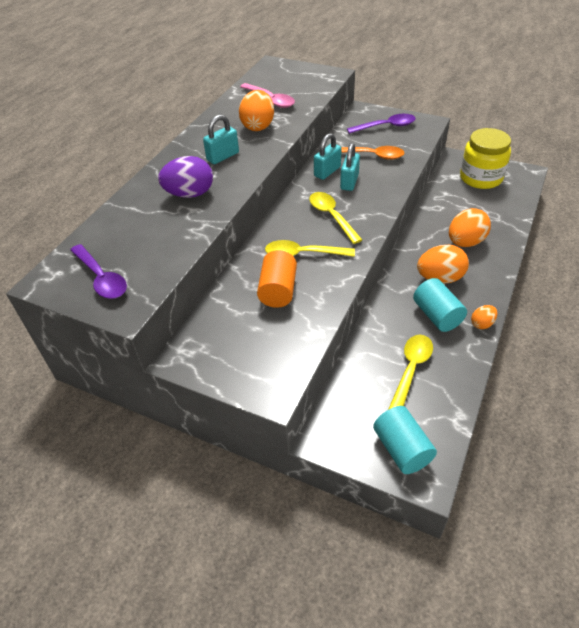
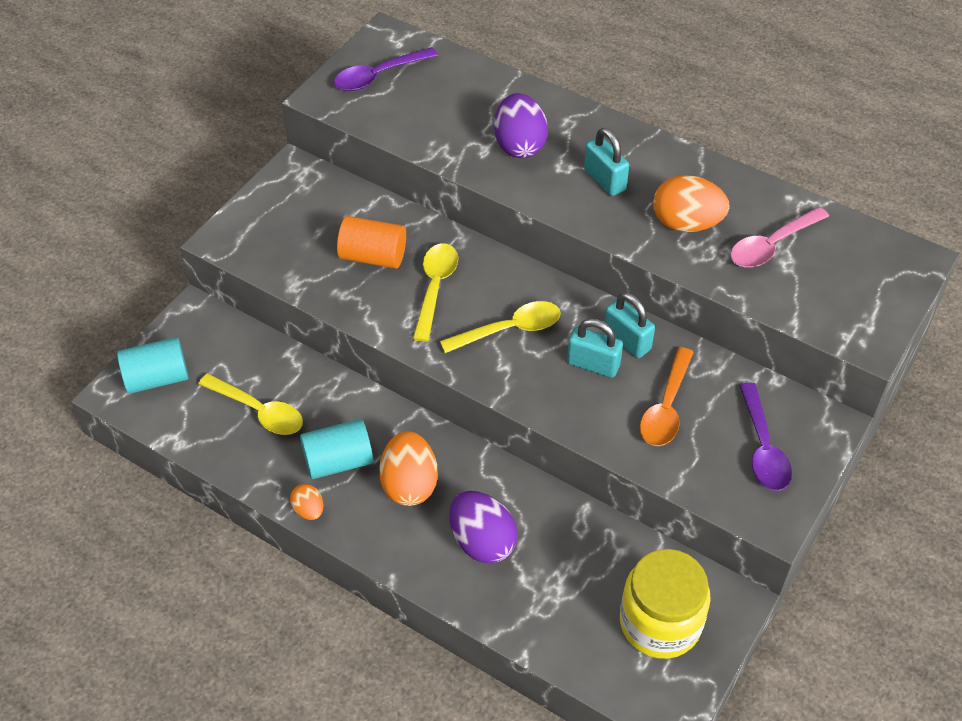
camera: 95 degrees right, 5 degrees up
orange egg [449,208,491,247] -> purple egg [449,491,518,563]

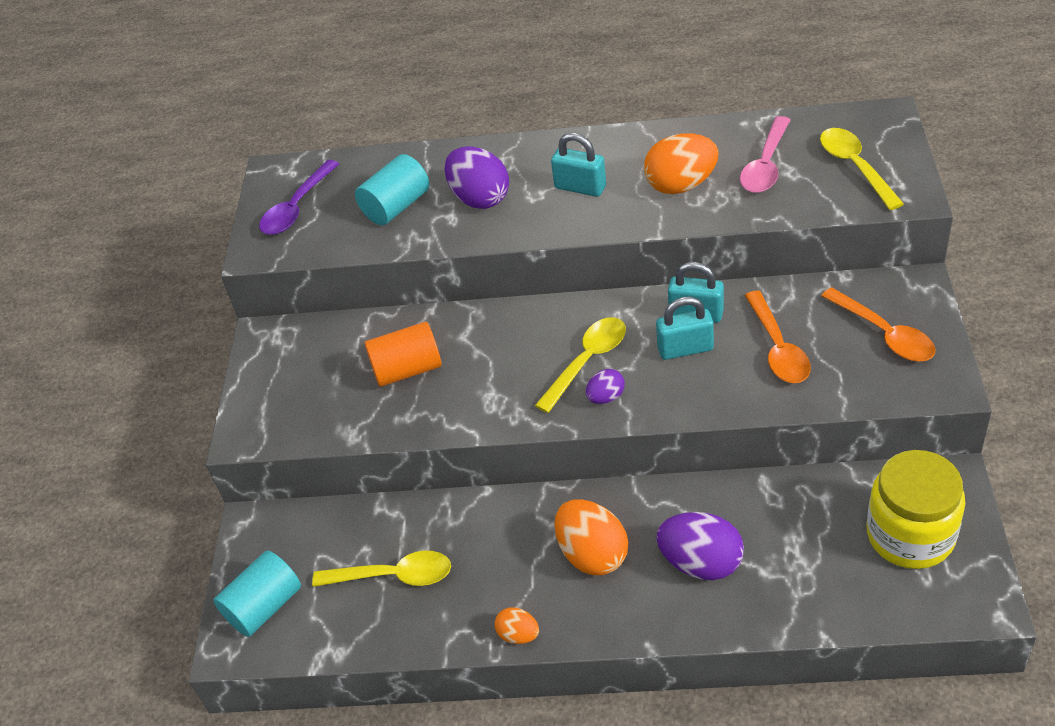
camera: 25 degrees left, 5 degrees down
turquoise cylinder [300,419,373,479] -> turquoise cylinder moved to [355,154,429,225]
yellow spoon [413,243,458,342] -> yellow spoon moved to [820,128,904,210]
purple spoon [739,382,792,491] -> orange spoon [821,287,936,361]
none -> purple egg [586,369,625,404]

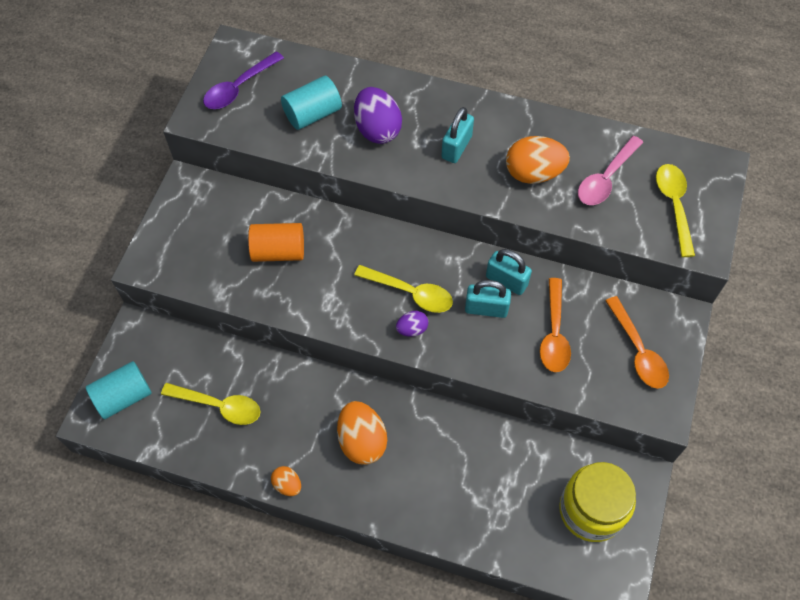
camera: 10 degrees right, 15 degrees up
yellow spoon [535,317,626,413] -> yellow spoon turned 60 degrees clockwise [354,265,453,313]
turquoise padlock [551,133,606,197] -> turquoise padlock turned 75 degrees clockwise [441,107,474,163]
purple egg [656,512,744,580] -> none

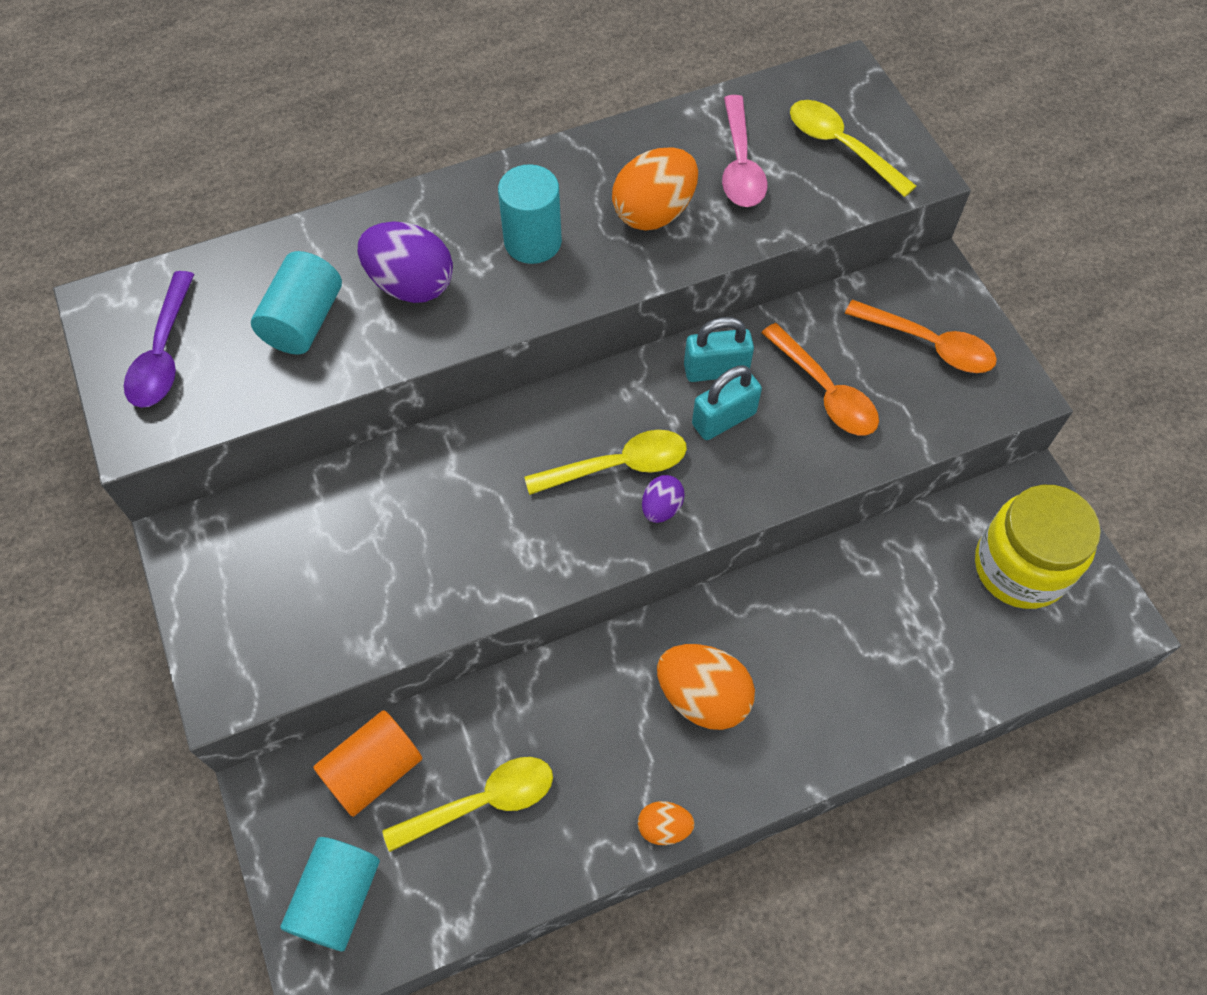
camera: 40 degrees left, 0 degrees up
orange cylinder [248,223,304,262] -> orange cylinder moved to [313,710,422,817]
turquoise padlock [441,107,474,163] -> turquoise cylinder [498,164,562,264]

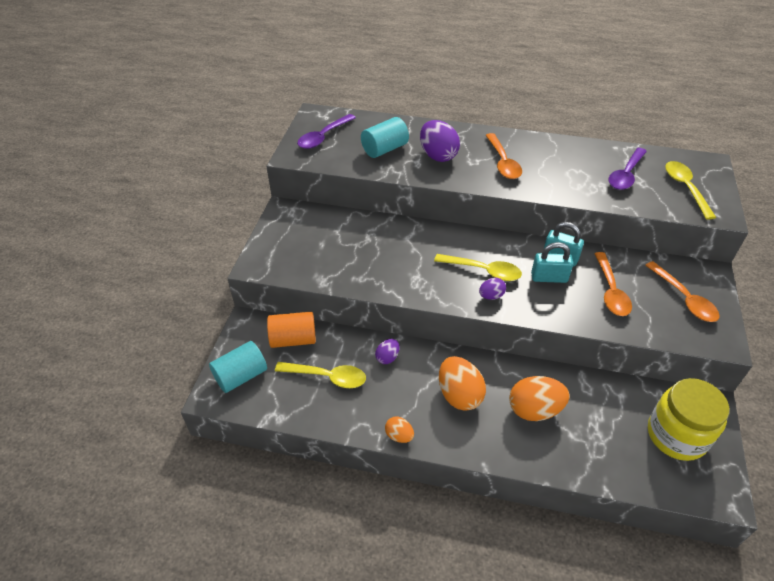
camera: 35 degrees right, 15 degrees down
turquoise cylinder [498,164,562,264] -> orange spoon [485,133,522,179]
orange egg [612,147,698,230] -> orange egg moved to [509,376,570,421]
pink spoon [722,95,767,207] -> purple spoon [609,148,647,190]
none -> purple egg [375,339,400,364]

